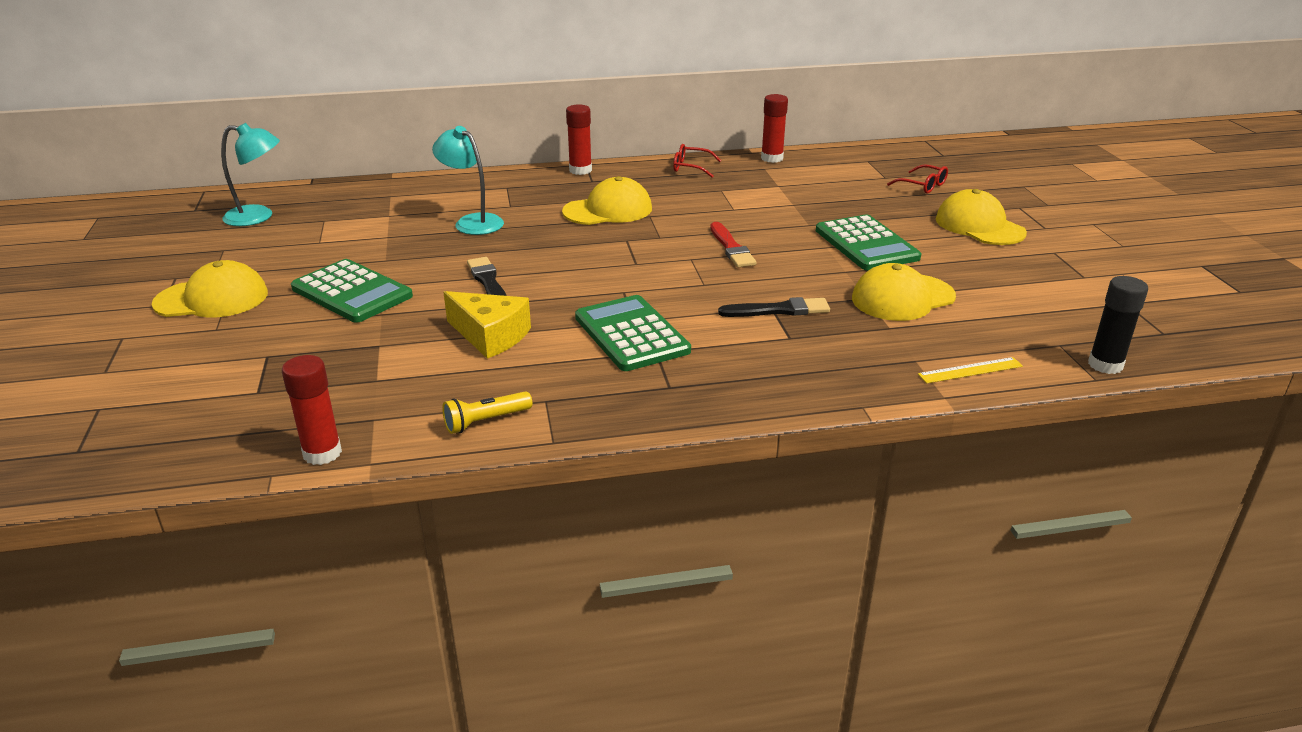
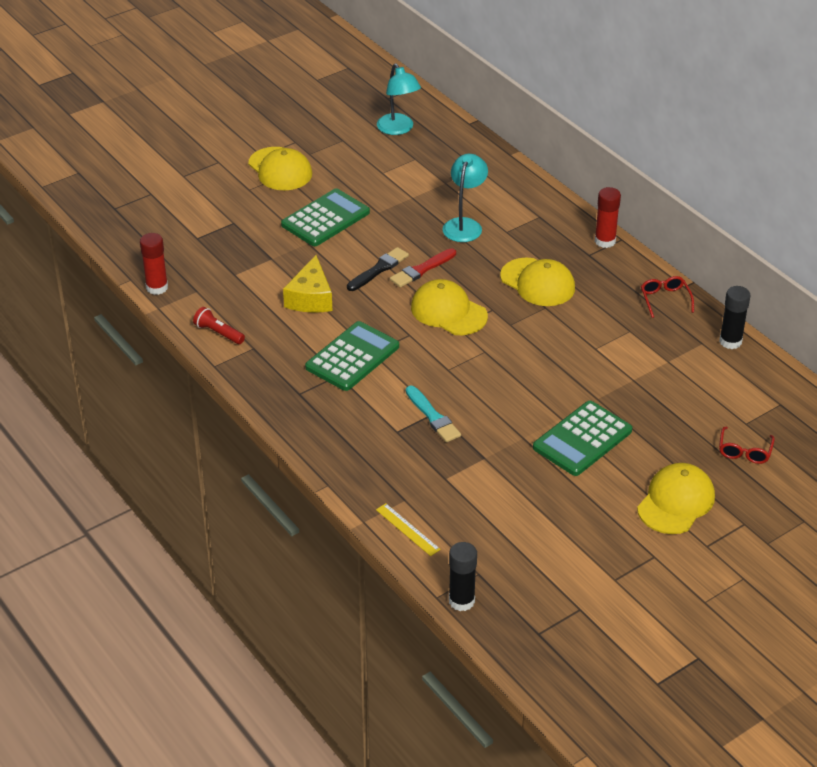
camera: 65 degrees right, 10 degrees up
green calculator [291,259,413,323] -> green calculator turned 150 degrees counterclockwise [281,188,370,246]
yellow flashlight [442,391,532,434] -> red flashlight [193,307,245,344]
red brush [710,222,757,267] -> red brush moved to [390,248,456,287]
black brush [718,297,830,317] -> turquoise brush [406,386,461,442]
red glue stick [761,94,788,163] -> black glue stick [719,286,750,349]
yellow cap [852,263,956,321] -> yellow cap moved to [411,279,488,335]

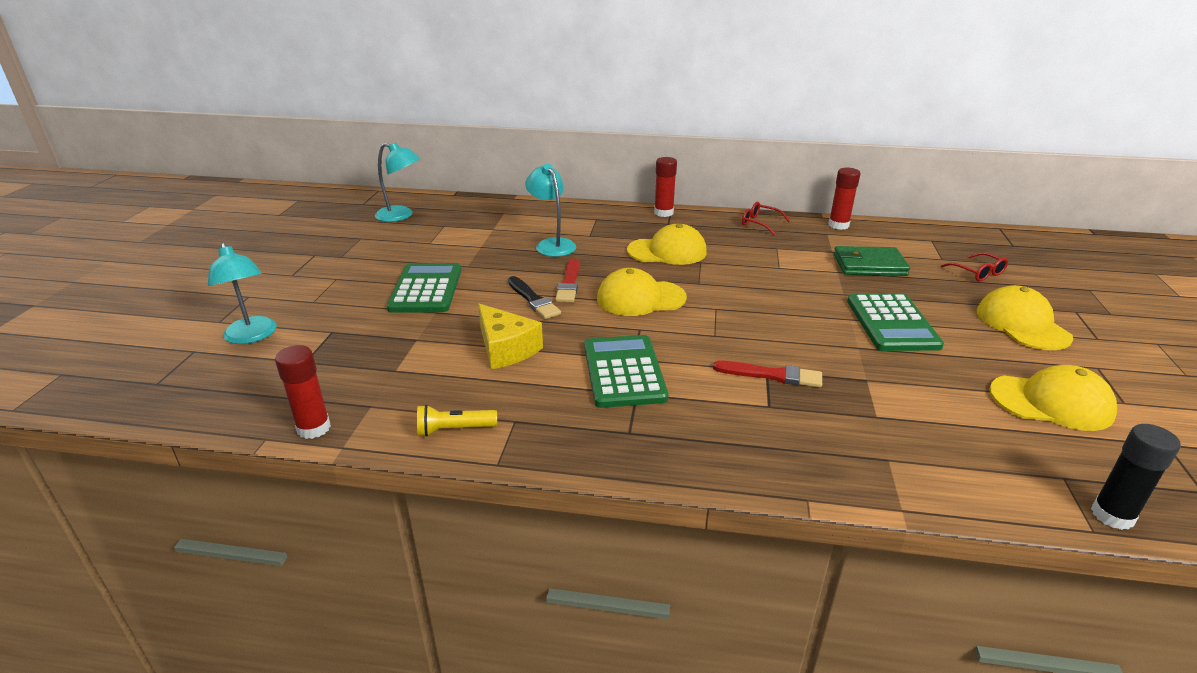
camera: 45 degrees left, 10 degrees down
red flashlight [193,307,245,344] -> yellow flashlight [417,405,497,437]
yellow cap [248,147,312,190] -> yellow cap moved to [989,365,1117,431]
black brush [347,247,409,291] -> black brush turned 150 degrees clockwise [508,276,561,319]
yellow ruler [376,503,441,556] -> none
turquoise brush [406,386,461,442] -> red brush [713,361,822,387]
black glue stick [719,286,750,349] -> red glue stick [828,168,861,230]
none -> turquoise lamp [208,242,277,344]
none -> green wallet [834,246,910,276]

